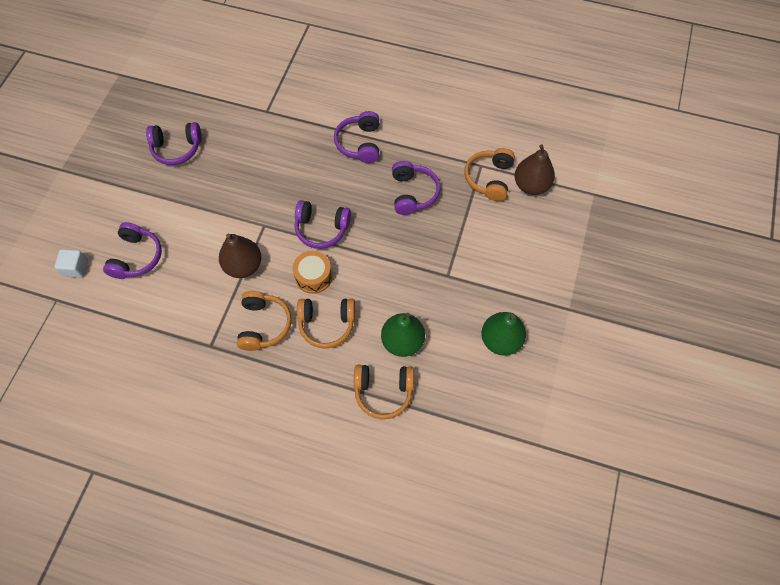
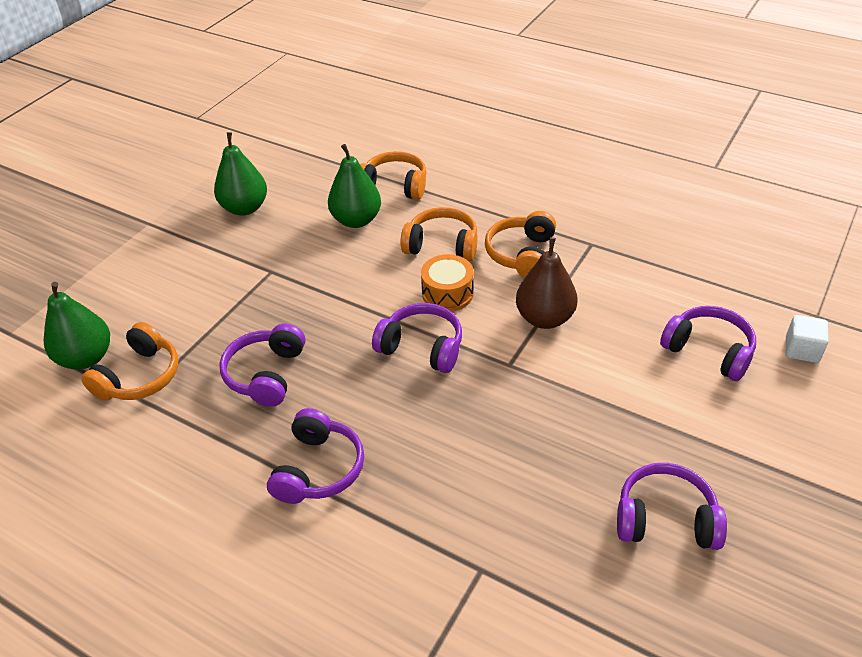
camera: 165 degrees left, 20 degrees down
purple headphones [103,222,162,279] -> purple headphones turned 105 degrees clockwise [660,306,756,381]
brown pear [514,144,555,195] -> green pear [44,282,110,370]

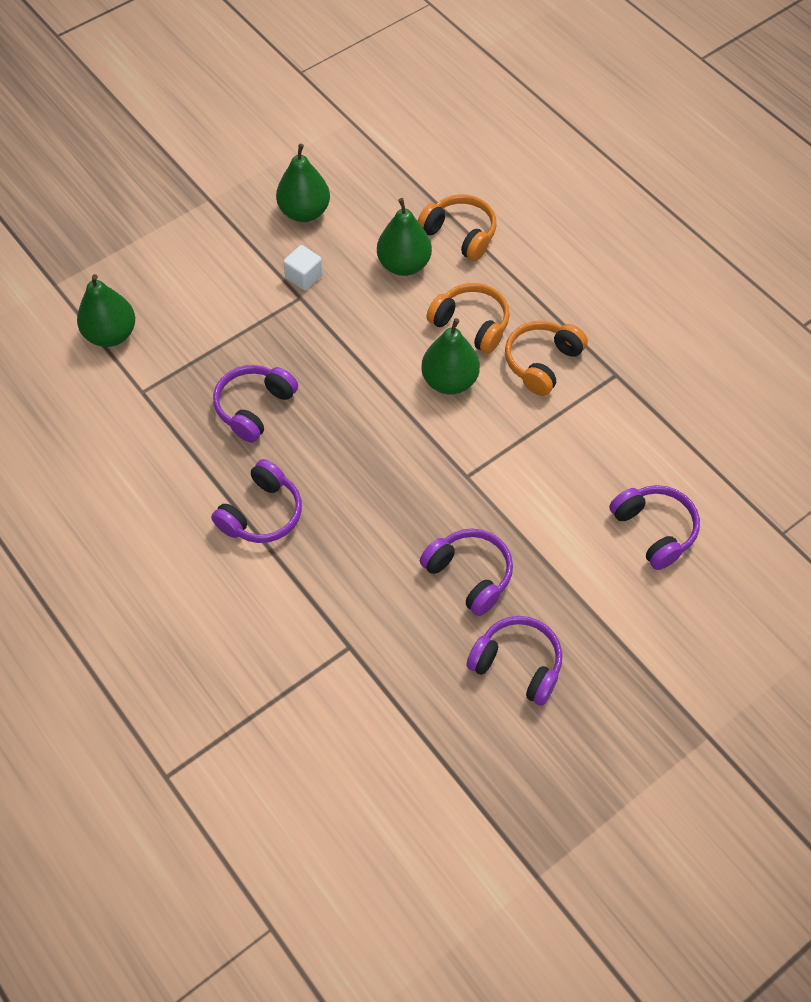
camera: 20 degrees right, 15 degrees up
orange headphones [81,322,178,401] -> none
purple headphones [372,303,462,373] -> purple headphones moved to [420,528,513,616]
orange drum [421,254,474,311] -> green pear [421,318,480,395]
brown pear [516,237,578,329] -> none
white cube [786,315,829,363] -> white cube moved to [283,245,323,291]

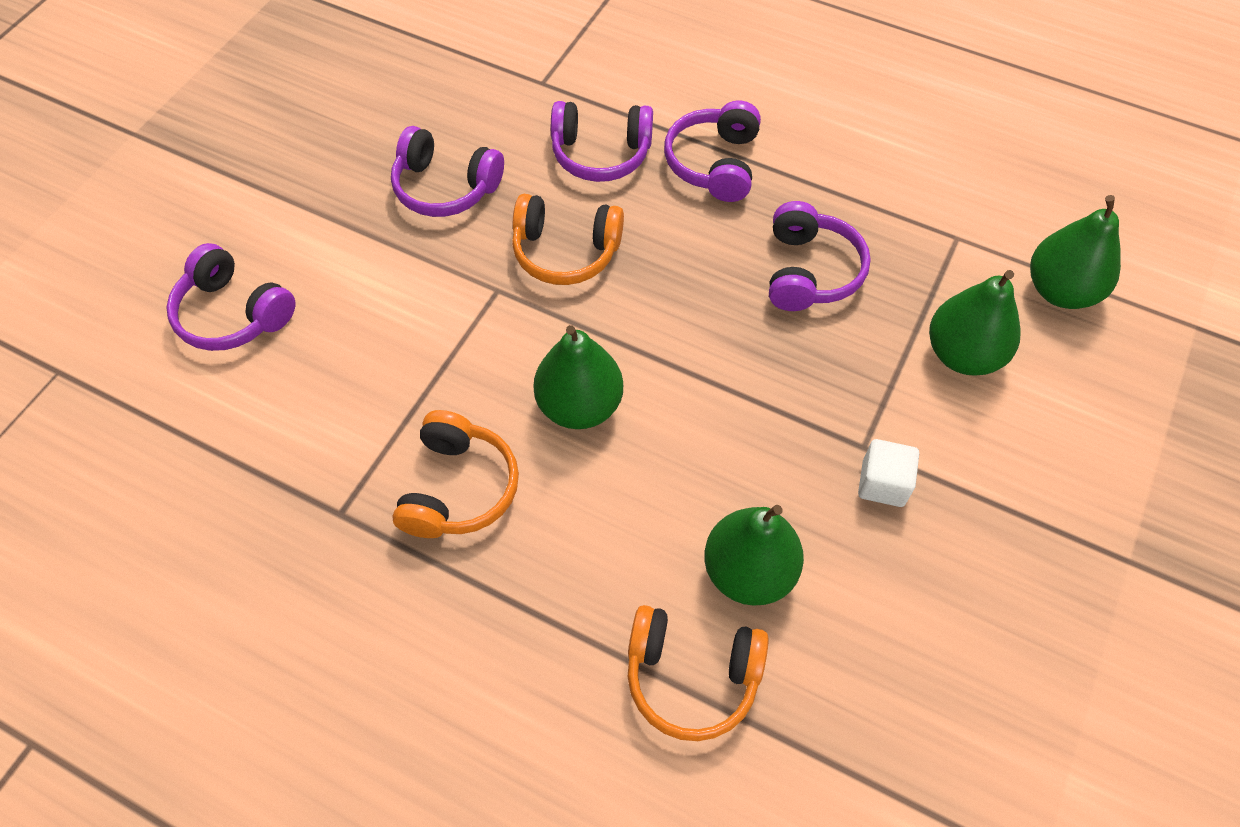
camera: 155 degrees right, 0 degrees up
green pear [276,144,330,222] -> green pear moved to [929,270,1020,376]
orange headphones [426,283,510,354] -> orange headphones moved to [512,194,624,285]
purple headphones [466,616,562,706] -> purple headphones moved to [551,101,653,182]

